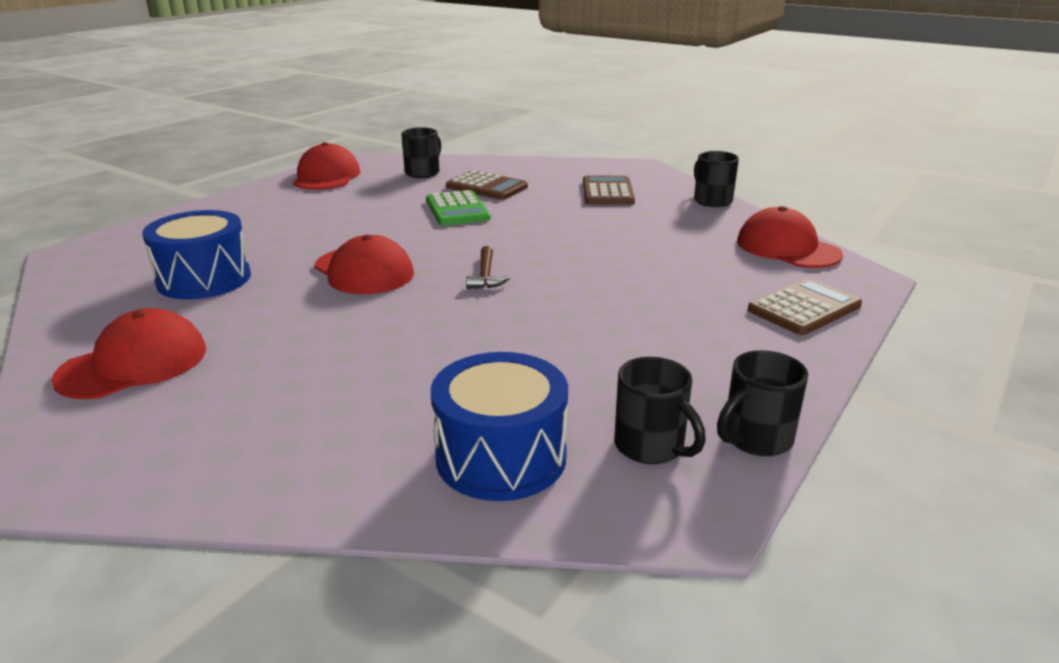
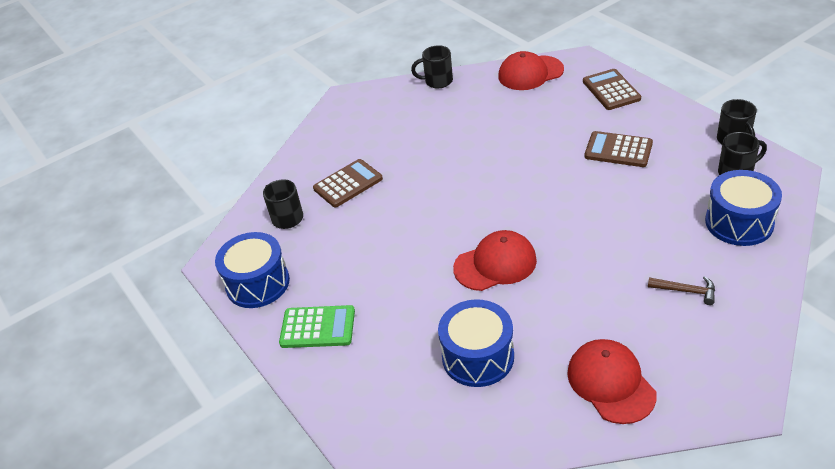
camera: 65 degrees left, 15 degrees up
red cap [293,142,360,190] -> blue drum [215,232,290,308]
green calculator [426,190,491,226] -> green calculator moved to [279,305,355,348]
brown hammer [466,246,510,289] -> brown hammer moved to [648,276,715,305]
brown calculator [583,175,635,205] -> brown calculator moved to [584,131,653,167]

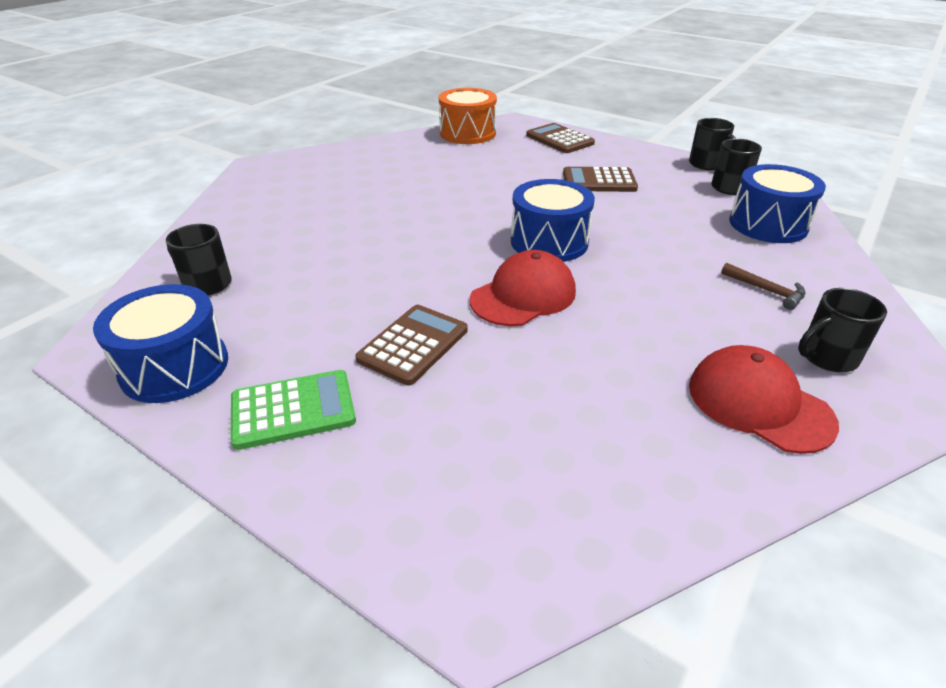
camera: 25 degrees left, 5 degrees down
brown calculator [313,159,383,207] -> brown calculator moved to [355,305,468,385]
black mug [411,45,453,88] -> black mug moved to [798,288,887,372]
blue drum [438,299,514,387] -> blue drum moved to [511,179,595,262]
red cap [498,51,564,90] -> orange drum [439,88,497,144]
brown hammer [648,276,715,305] -> brown hammer turned 45 degrees clockwise [721,263,806,310]

